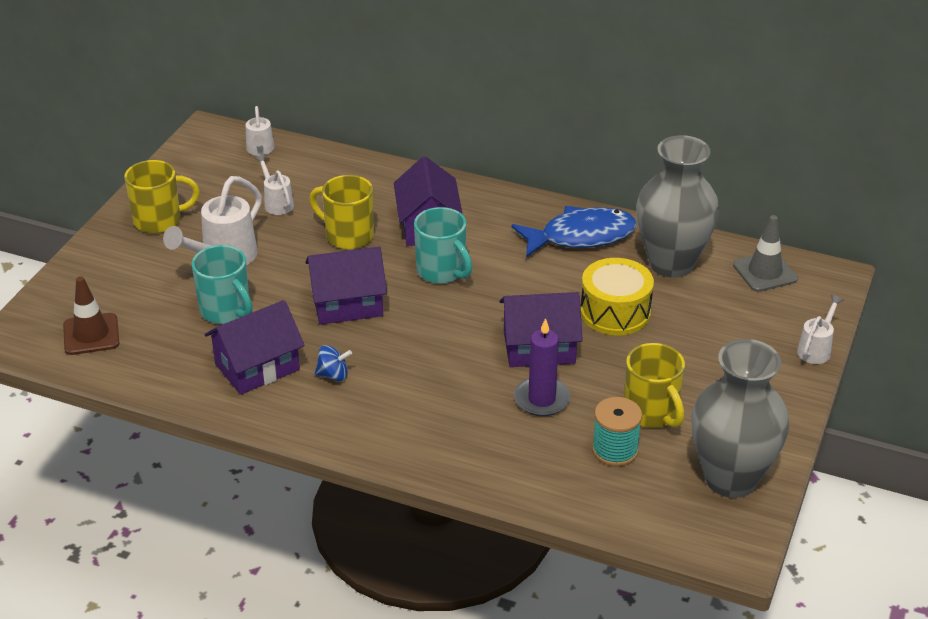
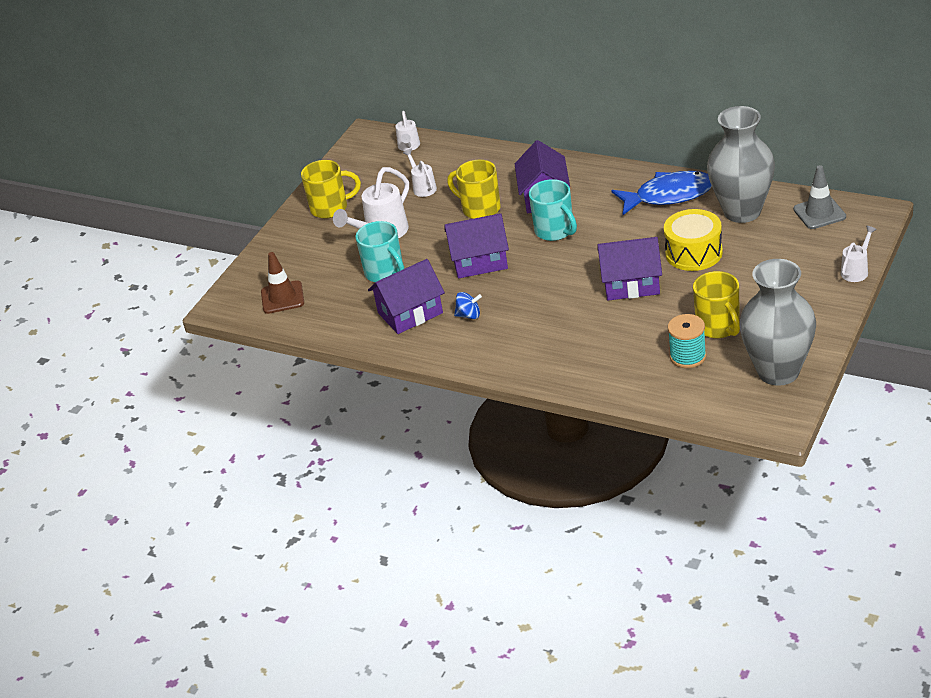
camera: 10 degrees right, 0 degrees up
purple candle [514,318,570,416] -> none

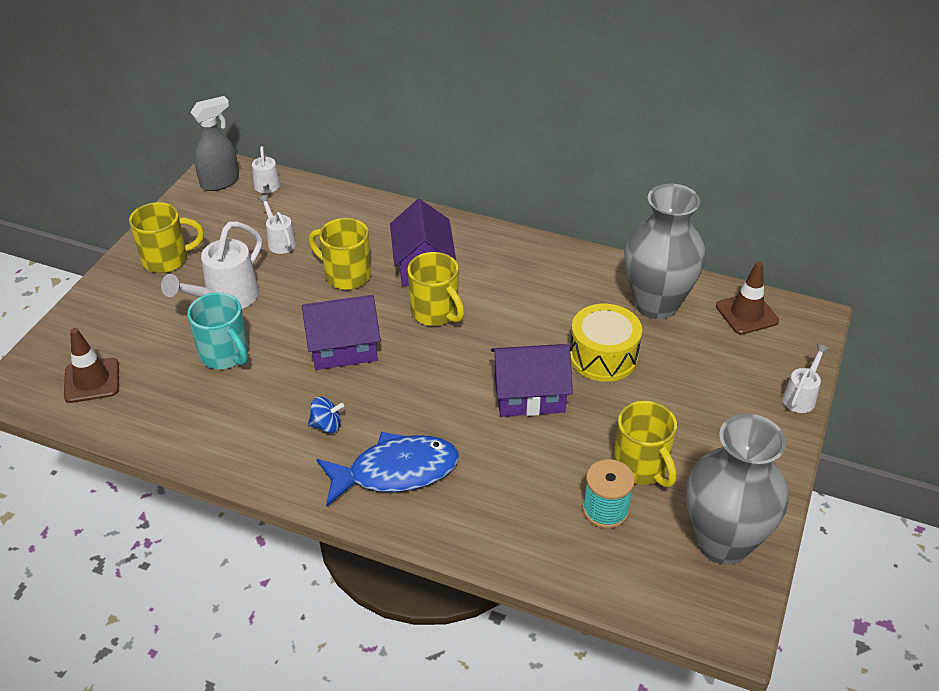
camera: 10 degrees left, 5 degrees up
purple house [368,259,445,334] -> none
turquoise mug [529,179,577,241] -> yellow mug [407,252,465,326]
blue fish [611,171,712,215] -> blue fish moved to [316,432,459,507]
grey traffic cone [793,165,846,229] -> brown traffic cone [716,261,779,335]
none -> grey spray bottle [190,96,239,191]

